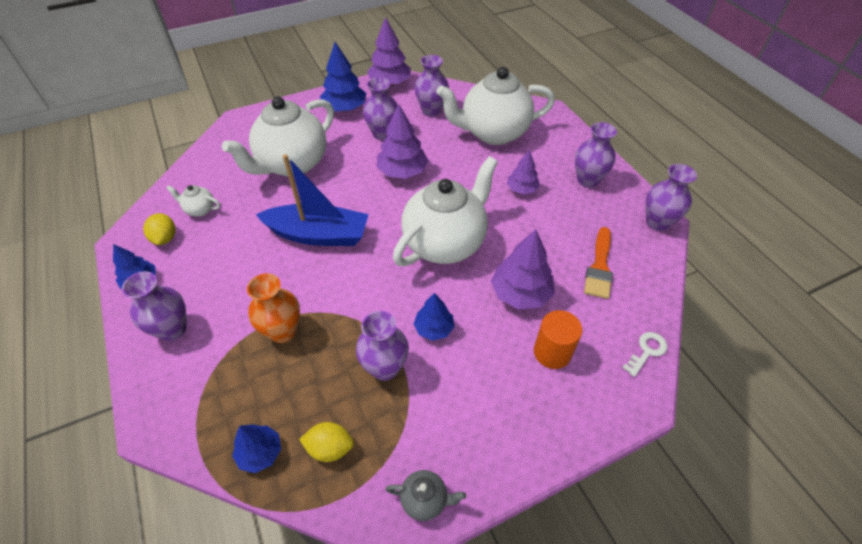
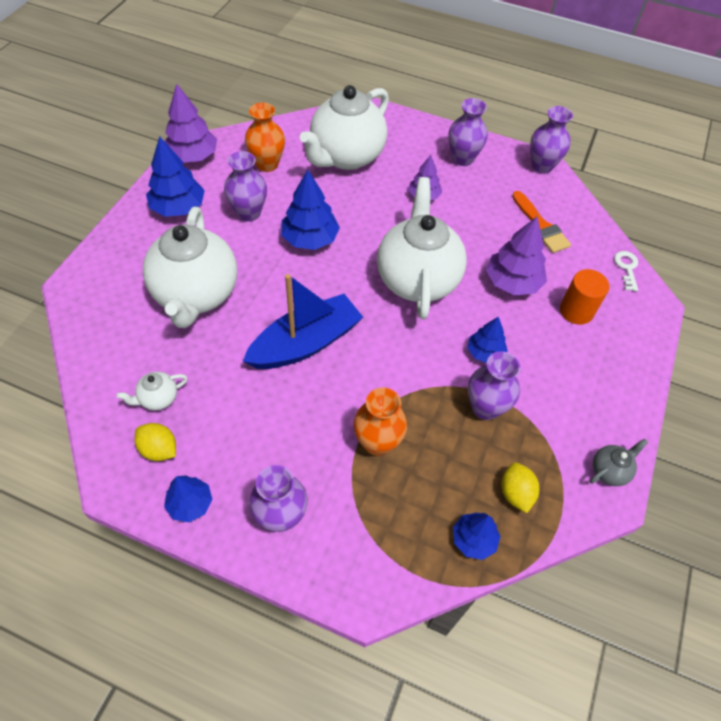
camera: 45 degrees left, 5 degrees up
yellow lemon [299,422,354,462] -> yellow lemon turned 60 degrees counterclockwise [501,462,539,513]
purple tree [376,104,429,179] -> blue tree [281,170,340,250]
purple vase [414,55,449,117] -> orange vase [245,103,285,172]

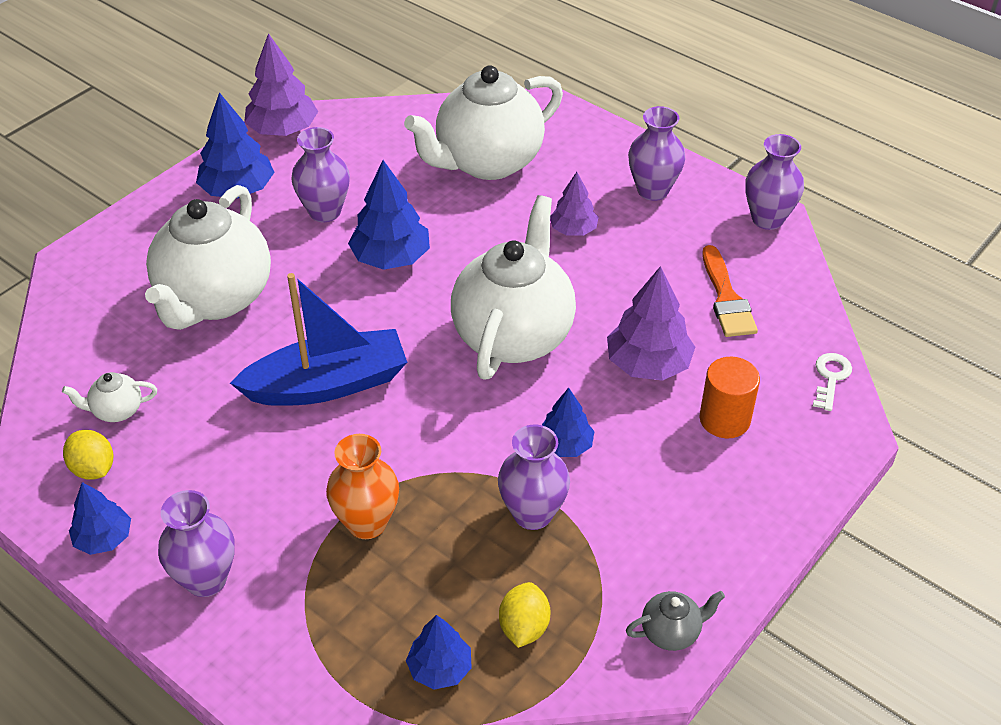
camera: 20 degrees right, 10 degrees down
orange vase [245,103,285,172] -> none

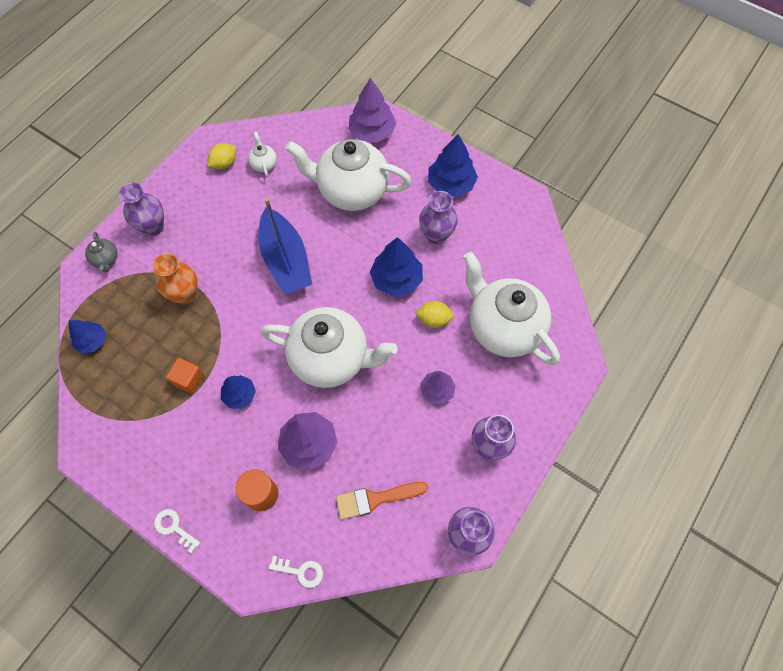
camera: 85 degrees right, 20 degrees up
blue tree [69,482,131,555] -> none
purple tree [244,33,318,136] -> purple tree moved to [349,78,397,143]
purple vase [498,424,570,530] -> orange cube [166,358,204,394]
yellow lemon [499,582,550,648] -> yellow lemon moved to [415,301,454,328]
grey teapot [626,591,725,651] -> grey teapot moved to [85,232,118,272]
none -> white key [154,509,200,553]

